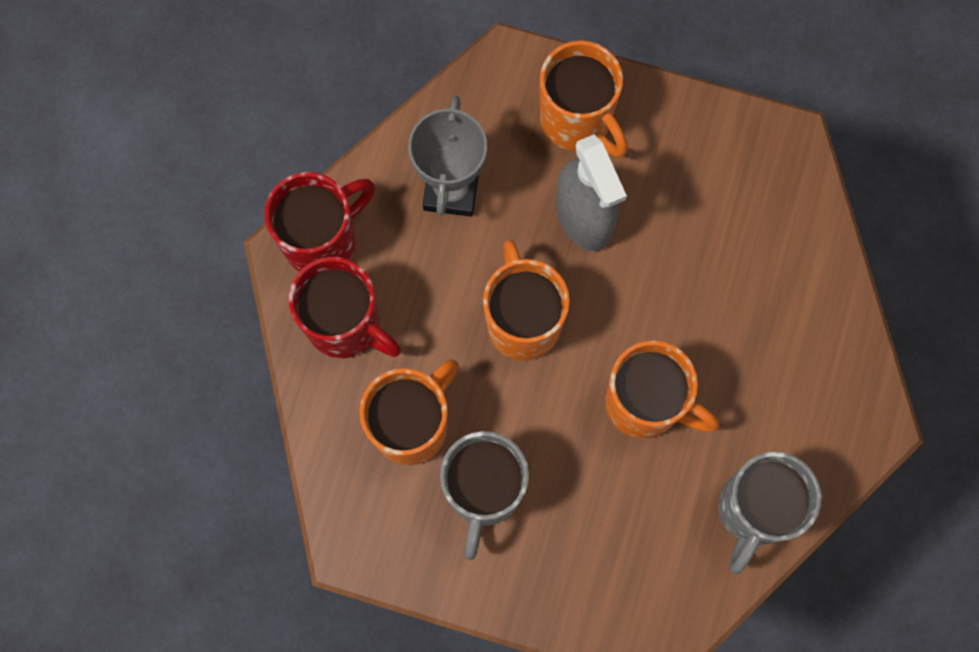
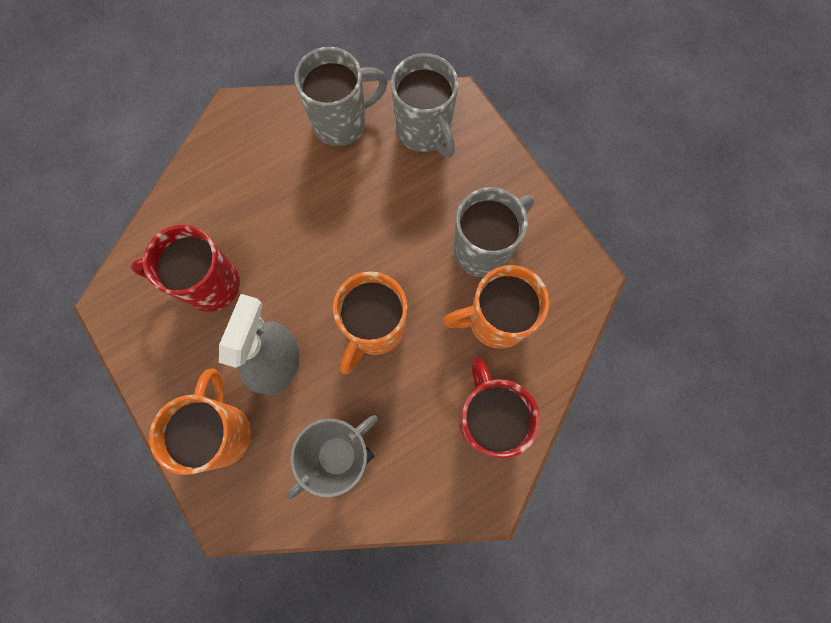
camera: 140 degrees left, 0 degrees up
red mug [264,172,375,272] -> red mug moved to [131,225,240,312]
orange mug [605,340,719,439] -> none
none -> grey mug [391,53,458,158]

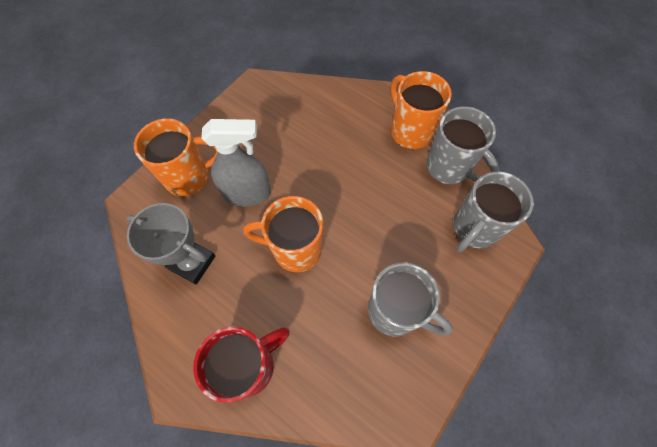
camera: 70 degrees right, 10 degrees down
red mug [131,225,240,312] -> none
orange mug [443,265,549,349] -> orange mug moved to [391,71,452,149]

